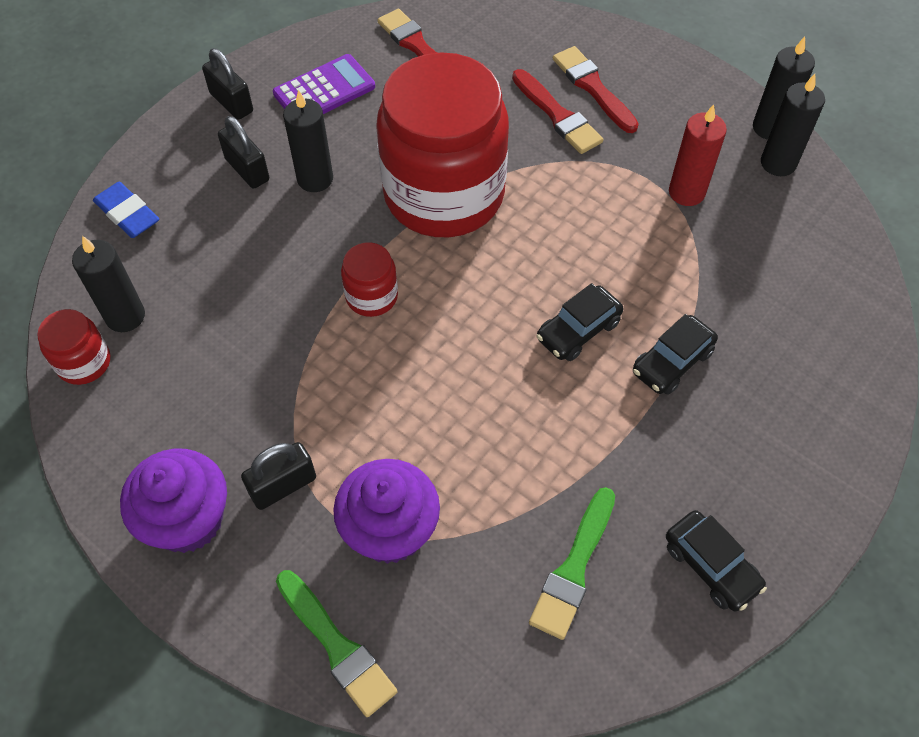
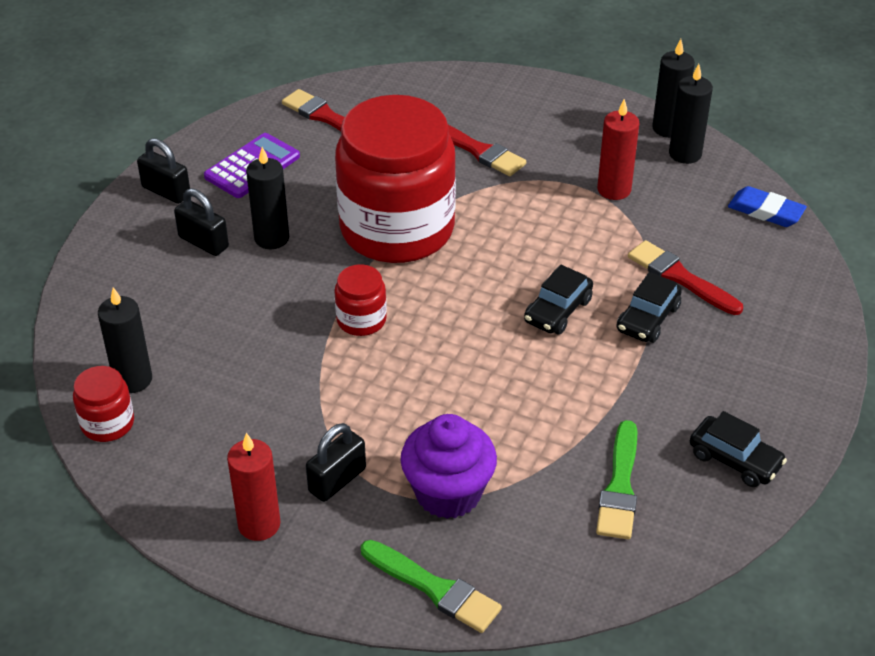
camera: 15 degrees left, 15 degrees down
blue eraser [93,182,159,238] -> blue eraser moved to [728,186,807,227]
purple cupcake [120,449,227,553] -> red candle [227,433,281,541]
red brush [553,46,639,133] -> red brush moved to [628,240,743,315]

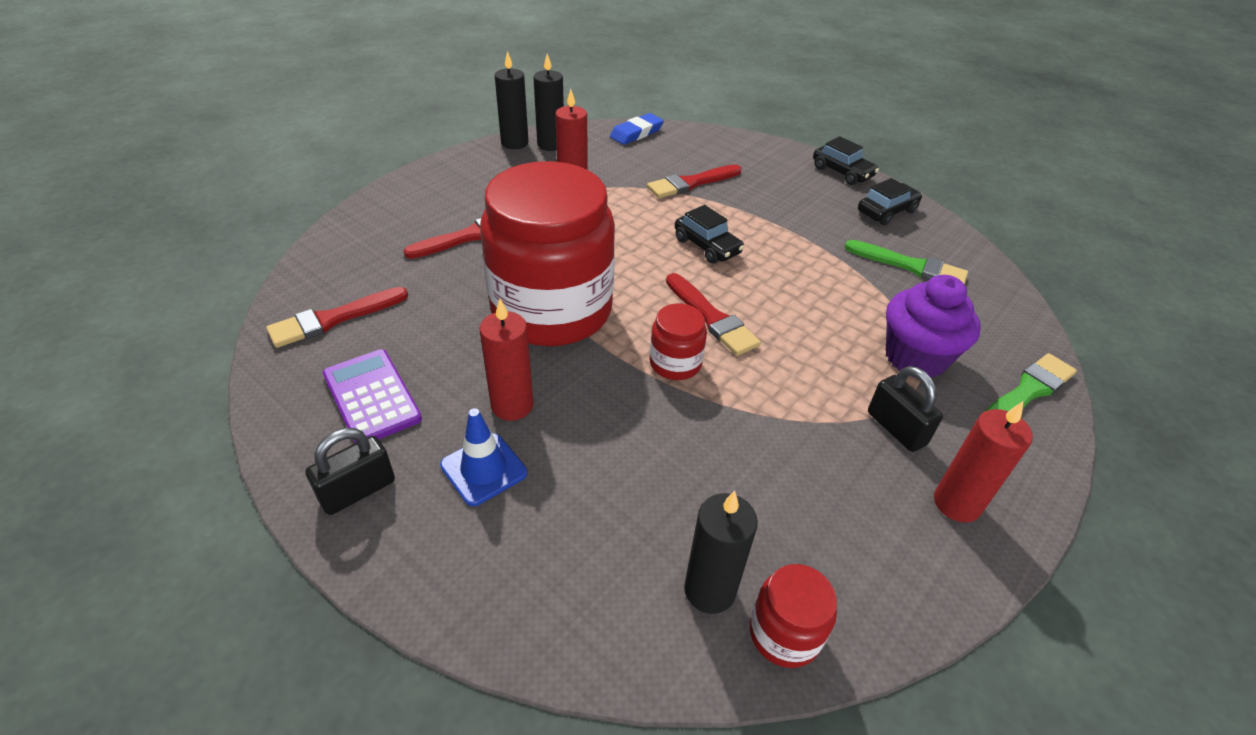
camera: 75 degrees left, 0 degrees up
black padlock [174,188,229,256] -> blue traffic cone [440,408,527,506]
black candle [246,147,289,249] -> red candle [480,299,534,421]
black car [617,272,682,343] -> black car moved to [813,136,879,185]
none -> red brush [666,273,761,356]

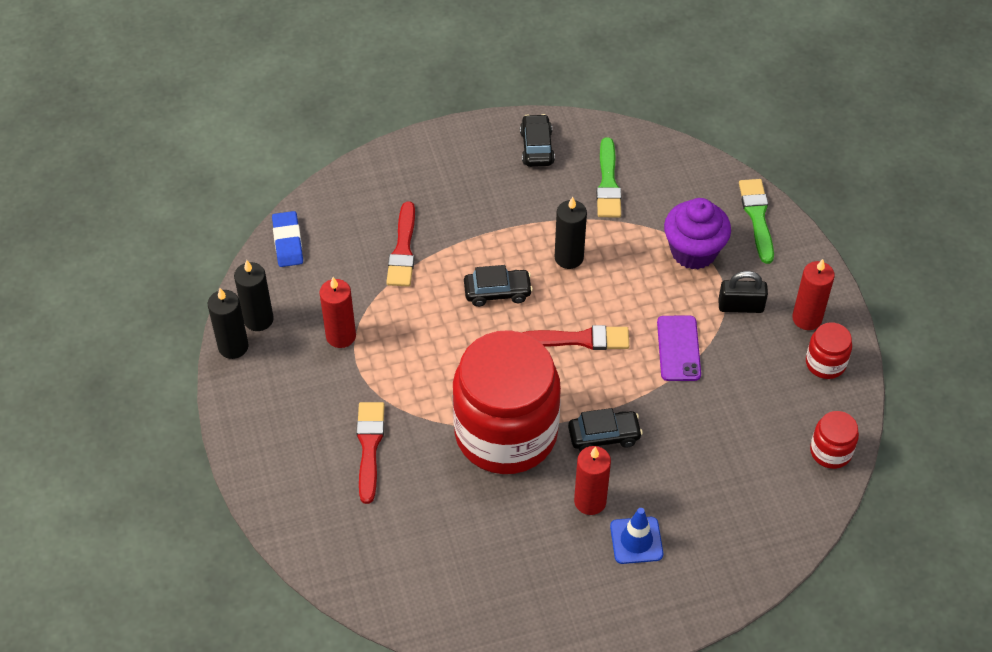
camera: 55 degrees left, 10 degrees up
red brush [266,287,408,348] -> none
black padlock [306,428,395,515] -> none
purple calculator [323,349,422,443] -> none
red jar [649,303,707,380] -> red jar moved to [806,322,852,379]
black candle [684,491,758,614] -> black candle moved to [555,197,587,269]
black car [813,136,879,185] -> black car moved to [568,408,643,452]
green brush [844,240,968,285] -> green brush turned 120 degrees clockwise [596,137,621,217]
none -> purple phone [657,316,701,381]

